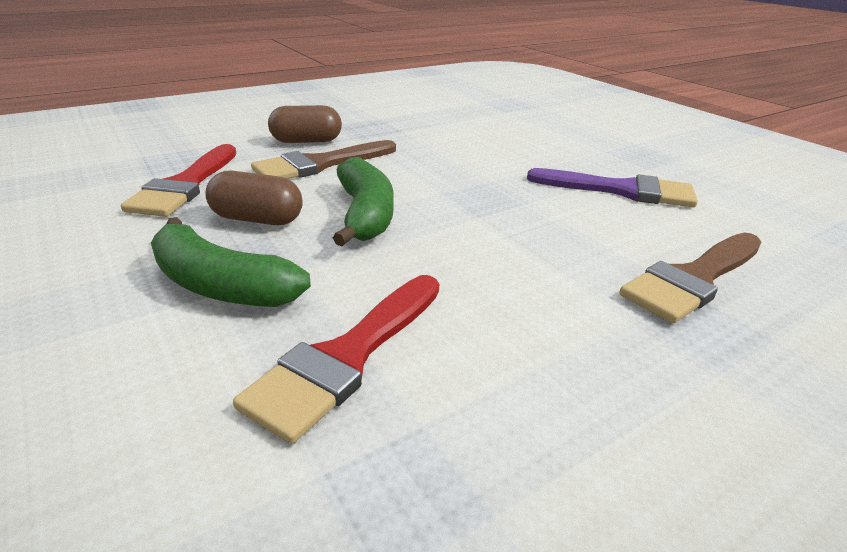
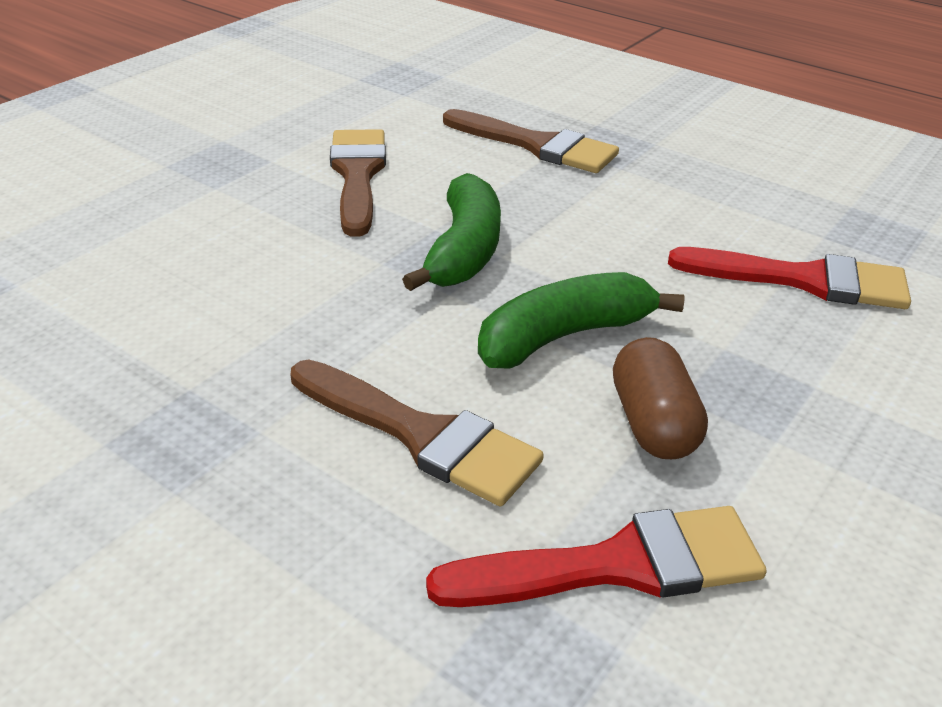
camera: 110 degrees left, 5 degrees up
green banana [151,217,311,307] -> green banana moved to [402,173,501,291]
brown capsule [268,105,342,143] -> none
purple brush [527,168,698,207] -> brown brush [330,129,386,237]

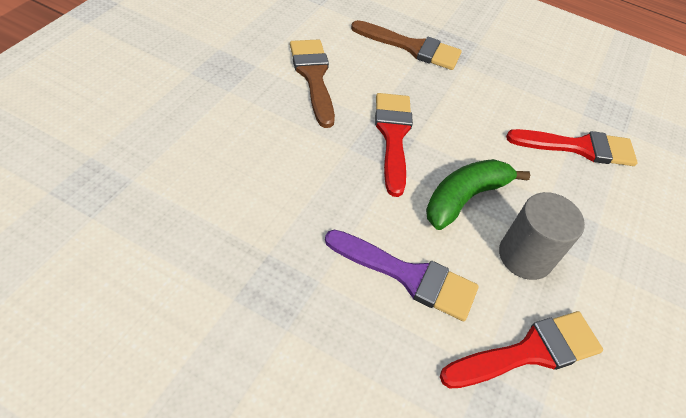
camera: 15 degrees left, 15 degrees up
brown brush [290,360,544,506] -> purple brush [325,230,479,321]
green banana [402,173,501,291] -> red brush [375,93,413,197]
brown capsule [613,337,708,459] -> grey cylinder [499,192,585,280]

